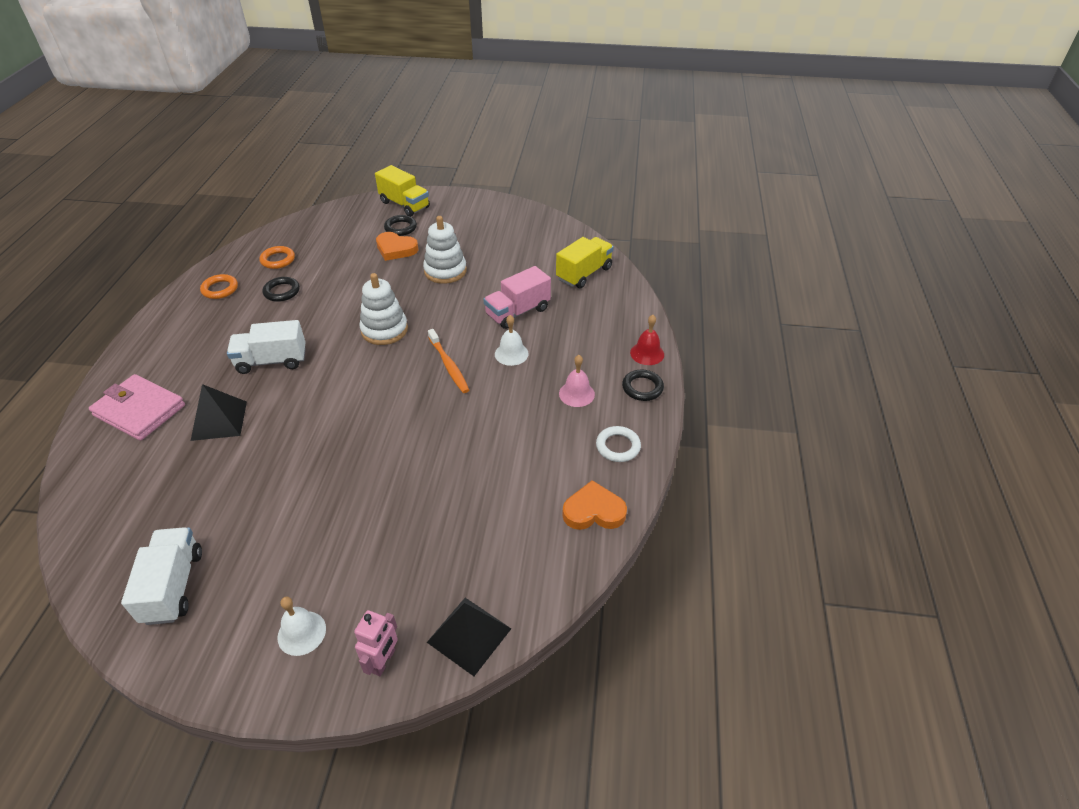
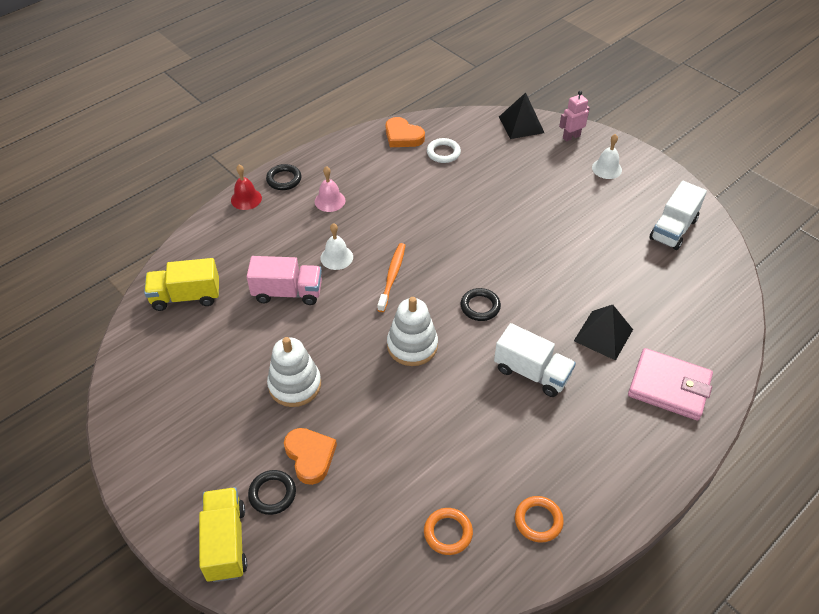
camera: 140 degrees left, 5 degrees up
pink wallet [89,374,185,441] -> pink wallet turned 45 degrees counterclockwise [628,348,713,421]
black ring [262,277,300,302] -> black ring moved to [460,288,501,321]
white ring [596,426,641,462] -> white ring moved to [427,138,461,163]

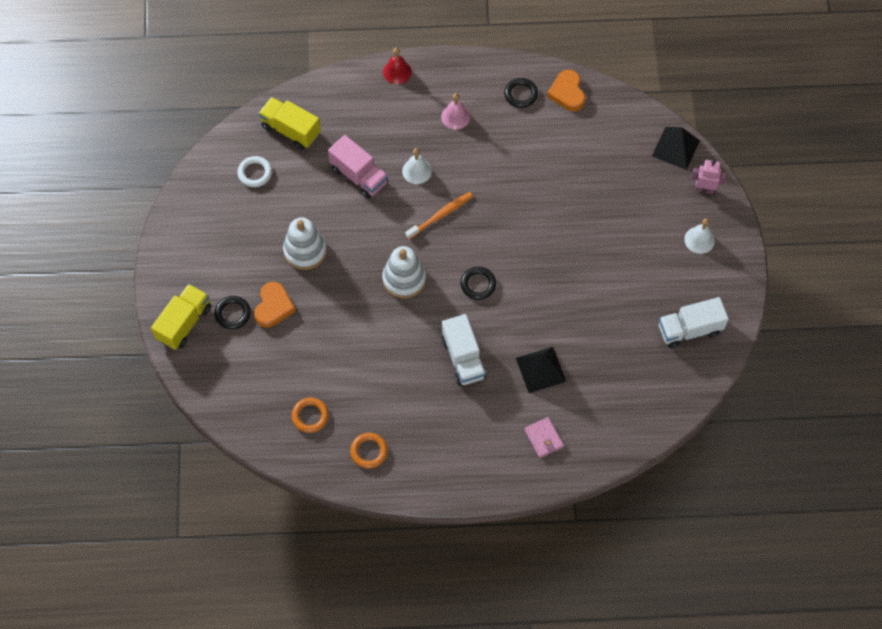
camera: 40 degrees right, 15 degrees up
black ring [266,164,301,190] -> black ring moved to [504,78,538,108]
white ring [427,138,461,163] -> white ring moved to [237,156,272,187]
pink wallet [628,348,713,421] -> pink wallet [525,417,564,458], size x0.55

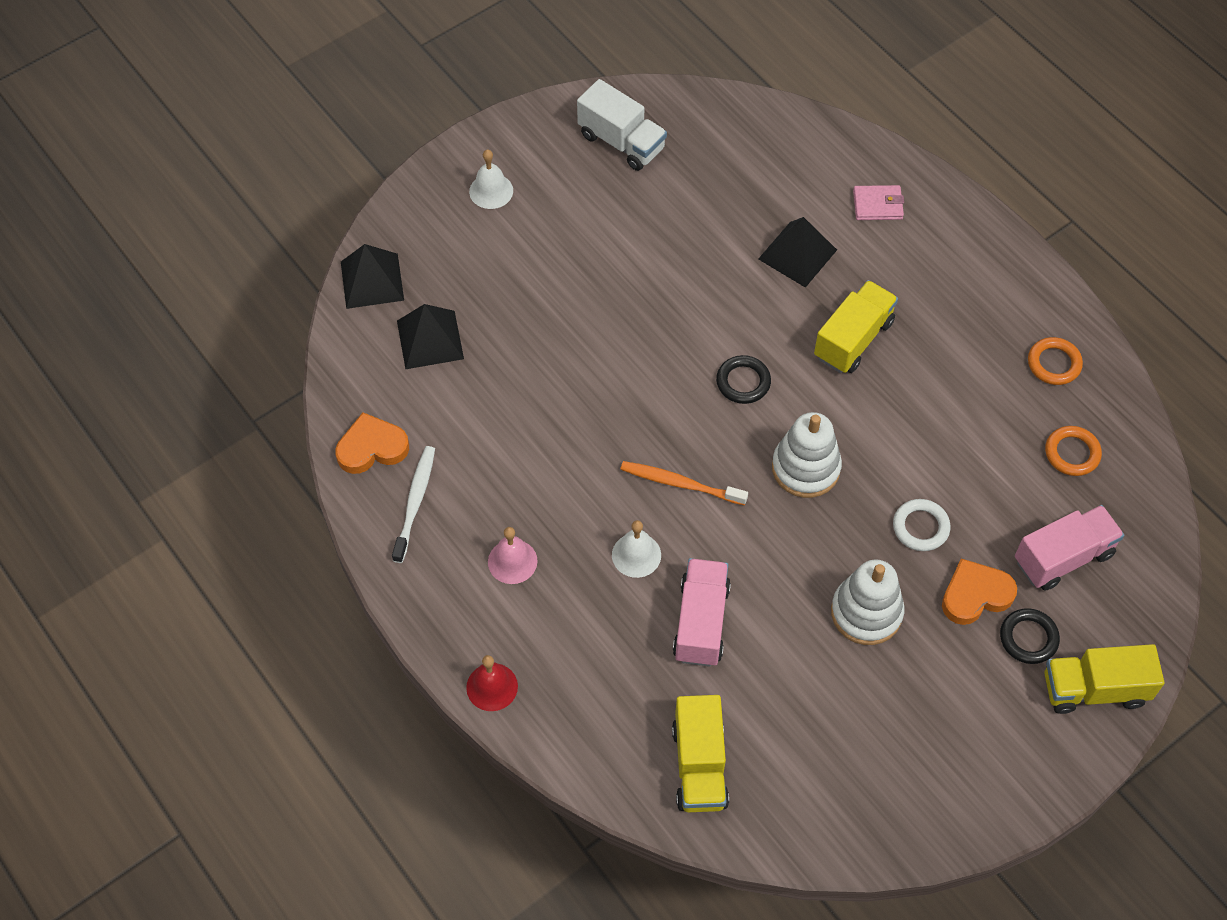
camera: 125 degrees left, 5 degrees down
white ring [237,156,272,187] -> white ring moved to [893,499,951,551]
white truck [442,314,486,386] -> yellow truck [814,280,898,373]
black ring [504,78,538,108] -> white toothbrush [392,446,435,563]
pink wallet [525,417,564,458] -> pink wallet turned 60 degrees clockwise [853,185,904,220]
orange heart [547,70,585,111] -> orange heart turned 150 degrees counterclockwise [335,412,409,474]
pink robot [691,160,726,194] -> none
none -> black pyramid [397,304,464,369]
none -> pink truck [1015,505,1124,591]

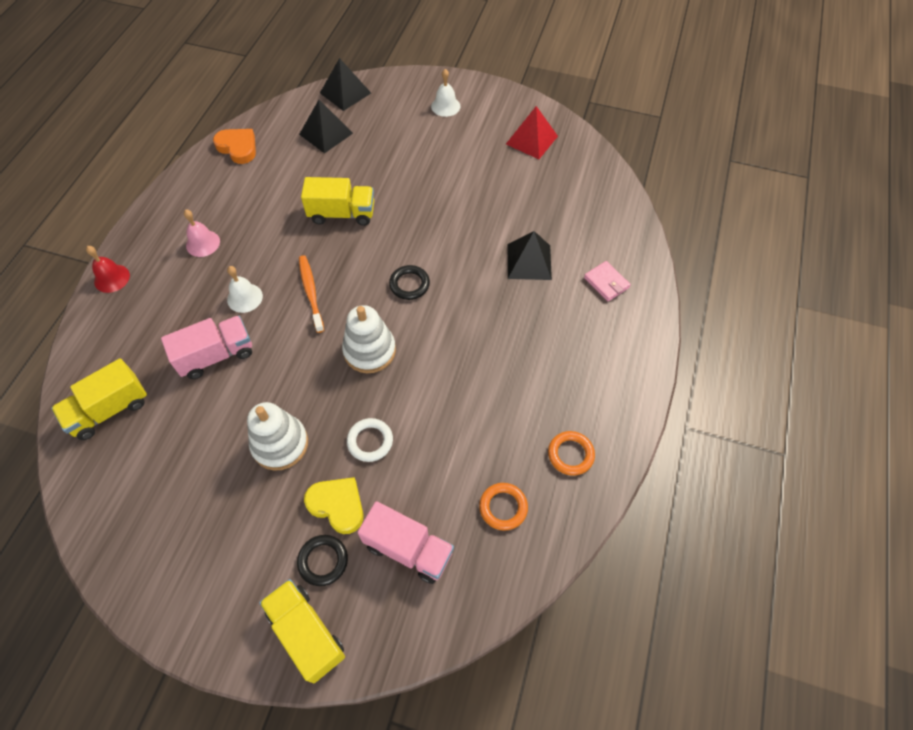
camera: 55 degrees right, 0 degrees up
white toothbrush [392,446,435,563] -> none
white truck [577,79,667,171] -> red pyramid [506,106,558,159]
yellow truck [814,280,898,373] -> yellow truck moved to [301,177,374,226]
orange heart [942,559,1017,625] -> yellow heart [304,477,364,534]

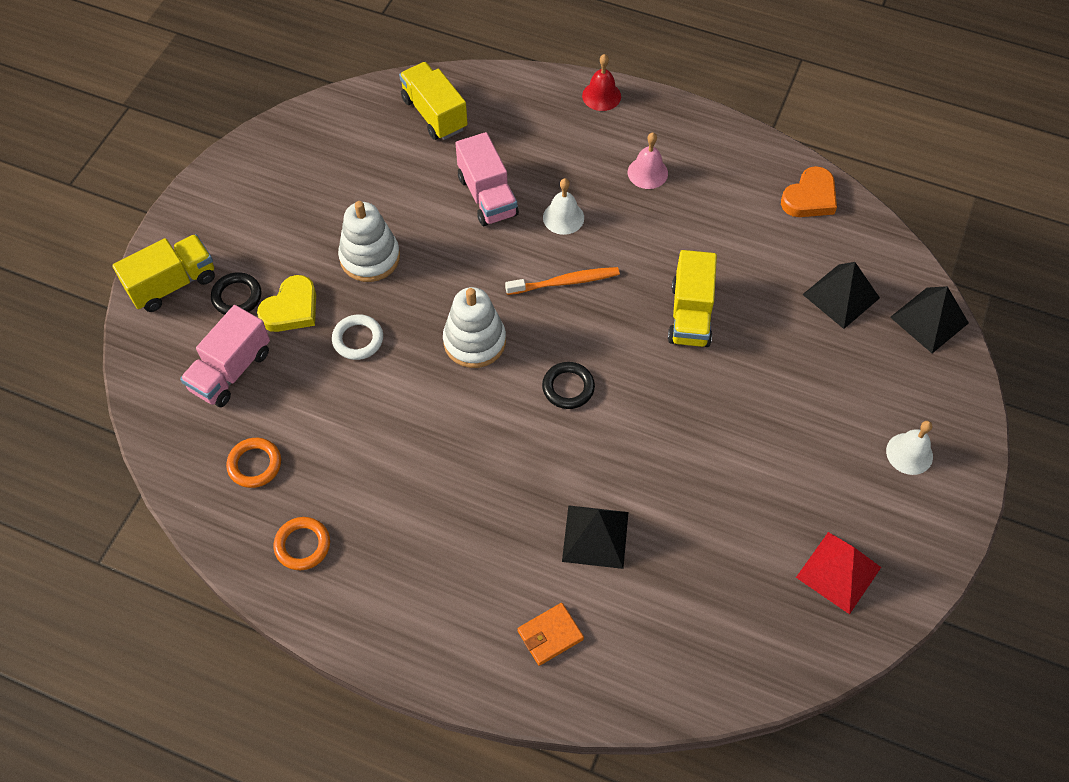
camera: 95 degrees right, 0 degrees up
pink wallet [584,261,631,302] -> orange wallet [518,603,584,666]

